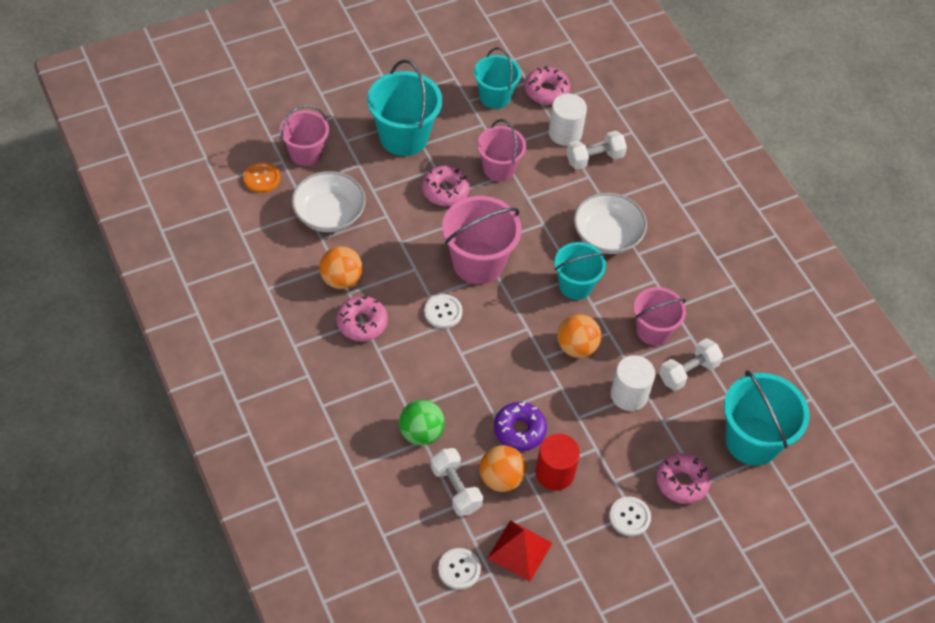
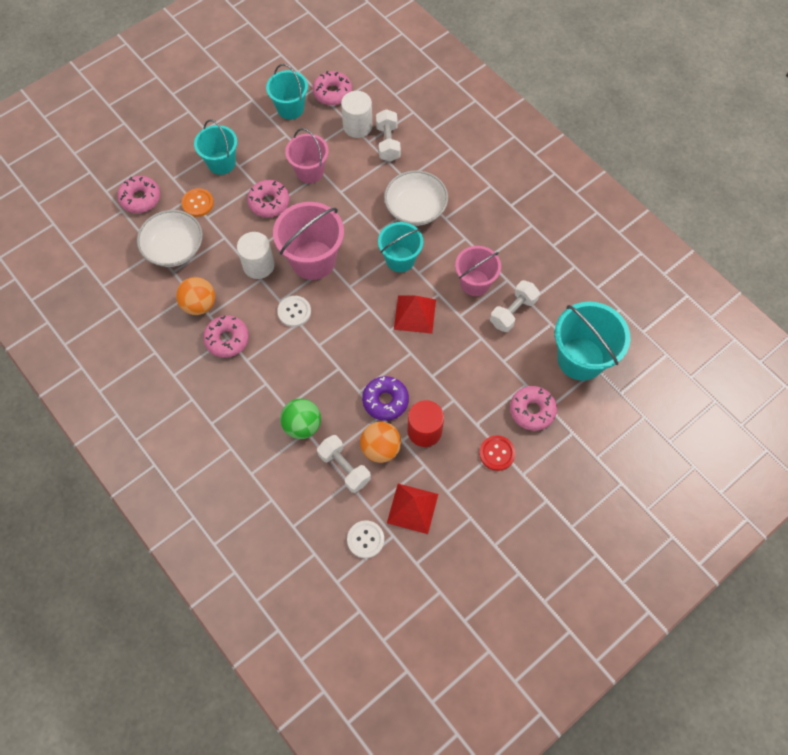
camera: 10 degrees left, 10 degrees up
orange button [244,162,280,193] -> orange button moved to [182,188,214,217]
pink bucket [280,105,329,166] -> pink donut [117,176,160,213]
turquoise bucket [367,60,442,156] -> turquoise bucket [194,120,237,175], size x0.65
orange ball [557,314,601,358] -> red pyramid [394,296,436,334]
white dumbbell [566,131,627,170] -> white dumbbell turned 60 degrees counterclockwise [376,109,401,162]
white button [609,497,651,536] -> red button [479,435,516,471]
white cylinder [611,355,655,411] -> white cylinder moved to [237,232,275,279]

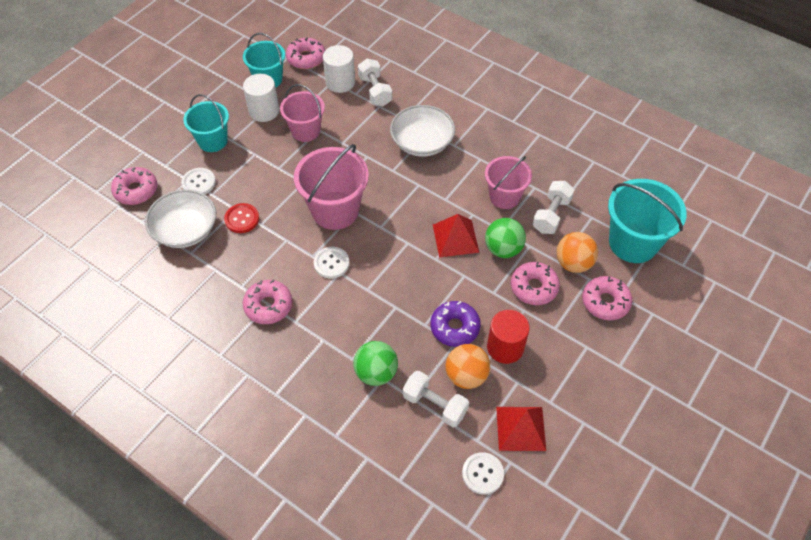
camera: 15 degrees left, 10 degrees down
orange ball [176,277,215,315] -> orange ball moved to [556,232,598,273]
orange button [182,188,214,217] -> white button [181,168,216,194]
white cylinder [237,232,275,279] -> white cylinder moved to [243,74,279,122]
pink donut [247,180,290,217] -> pink donut moved to [511,262,560,305]
turquoise bucket [378,222,423,272] -> none
red button [479,435,516,471] -> red button moved to [224,203,259,233]
none -> green ball [485,218,526,258]

